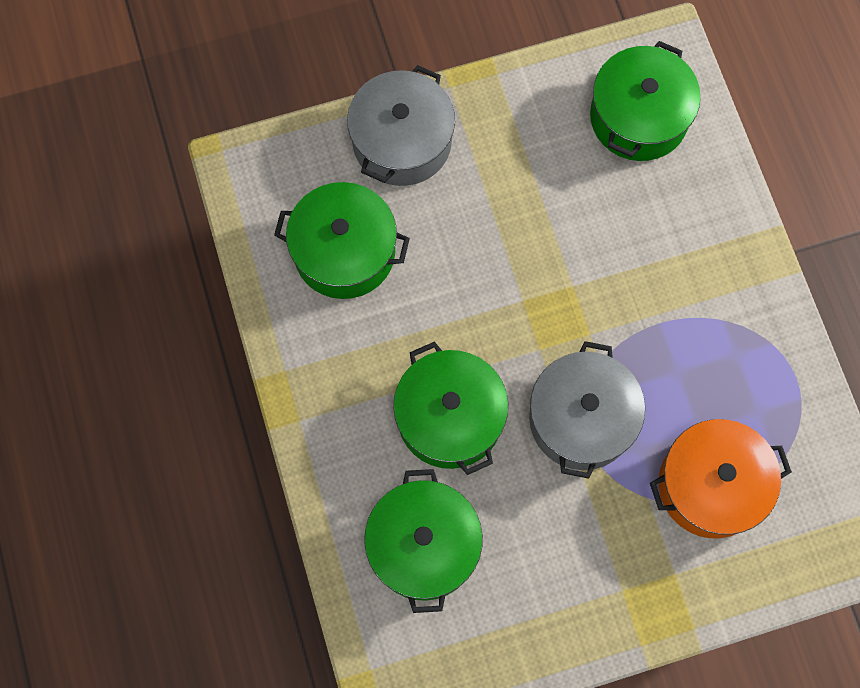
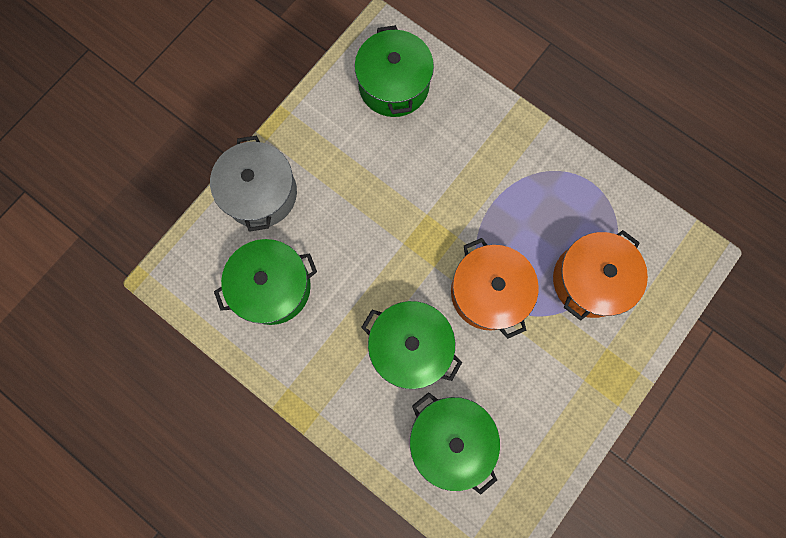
camera: 35 degrees left, 5 degrees up
grey pot [529,341,645,479] -> orange pot [451,238,539,339]

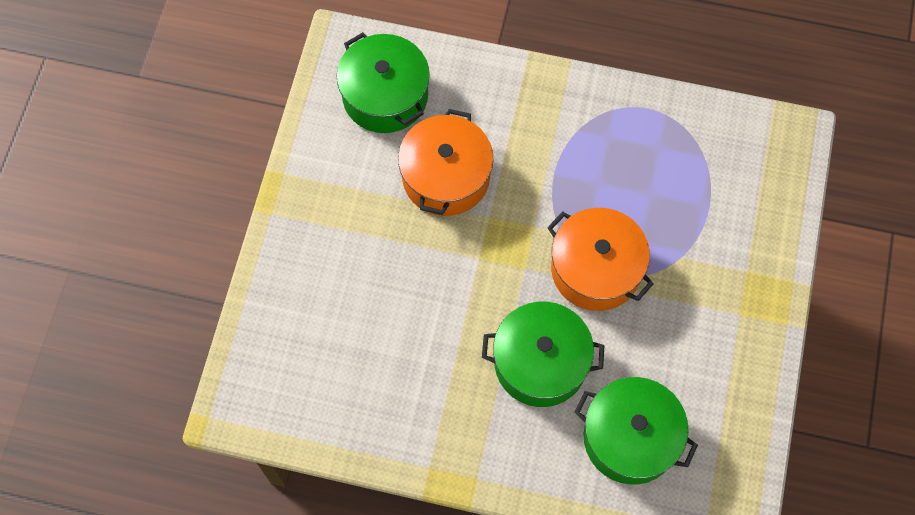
camera: 25 degrees left, 10 degrees down
grey pot [210,135,297,232] -> none
green pot [214,239,317,325] -> none
orange pot [553,230,648,321] -> orange pot moved to [398,109,493,216]

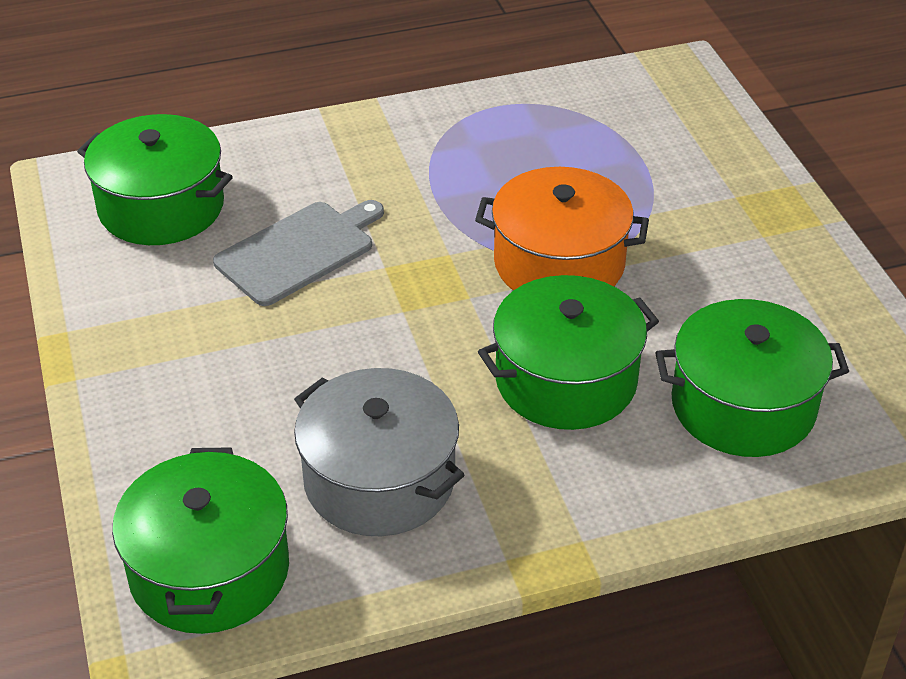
camera: 30 degrees left, 25 degrees down
orange pot [398,109,493,216] -> grey cutting board [213,200,384,306]
none -> green pot [112,447,289,634]
none -> grey pot [294,368,464,536]

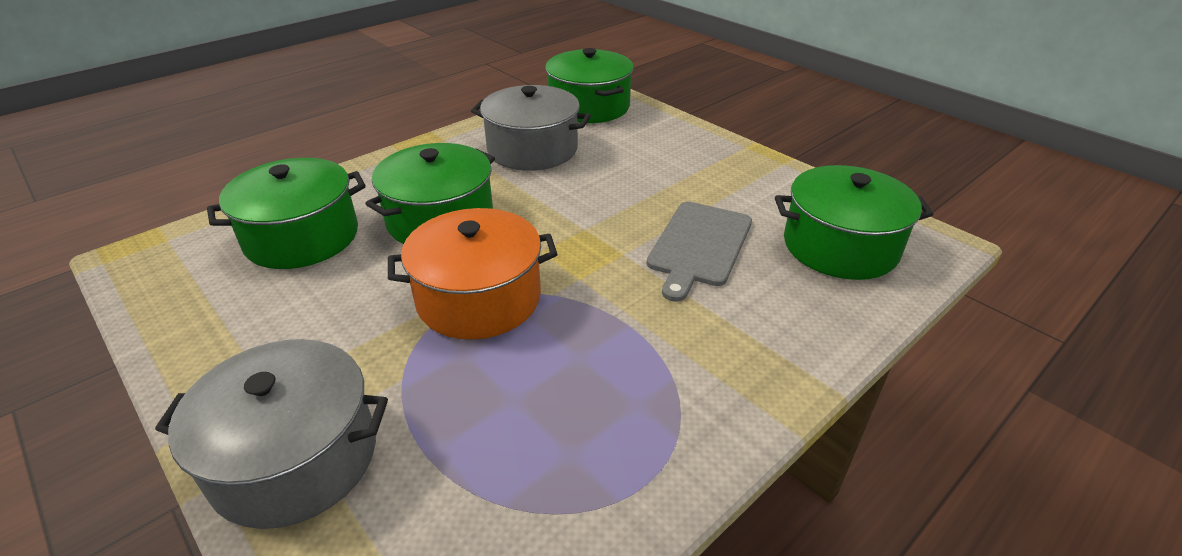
camera: 155 degrees right, 5 degrees down
none -> grey pot [155,339,388,529]

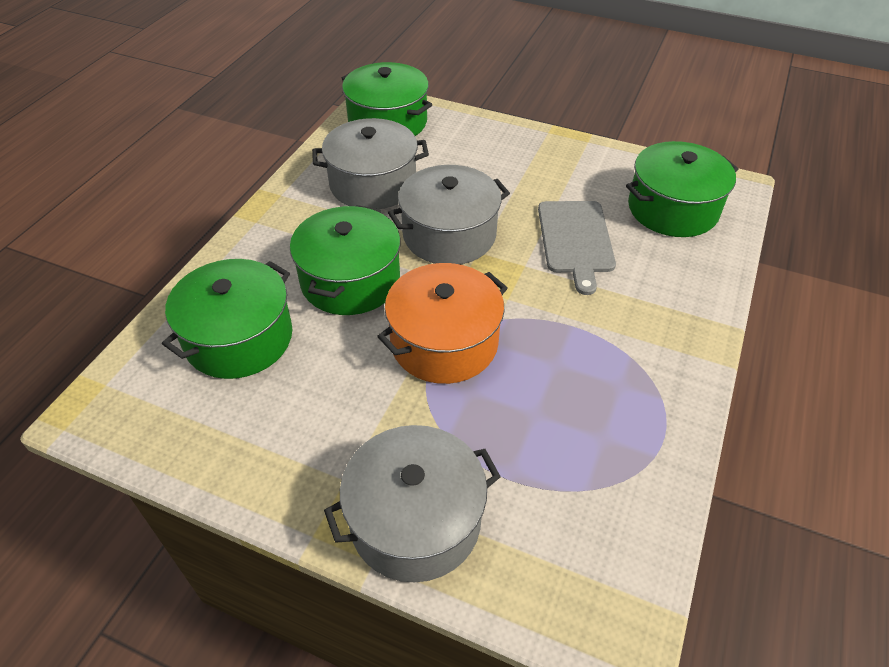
camera: 25 degrees left, 10 degrees up
none -> grey pot [388,165,510,264]

